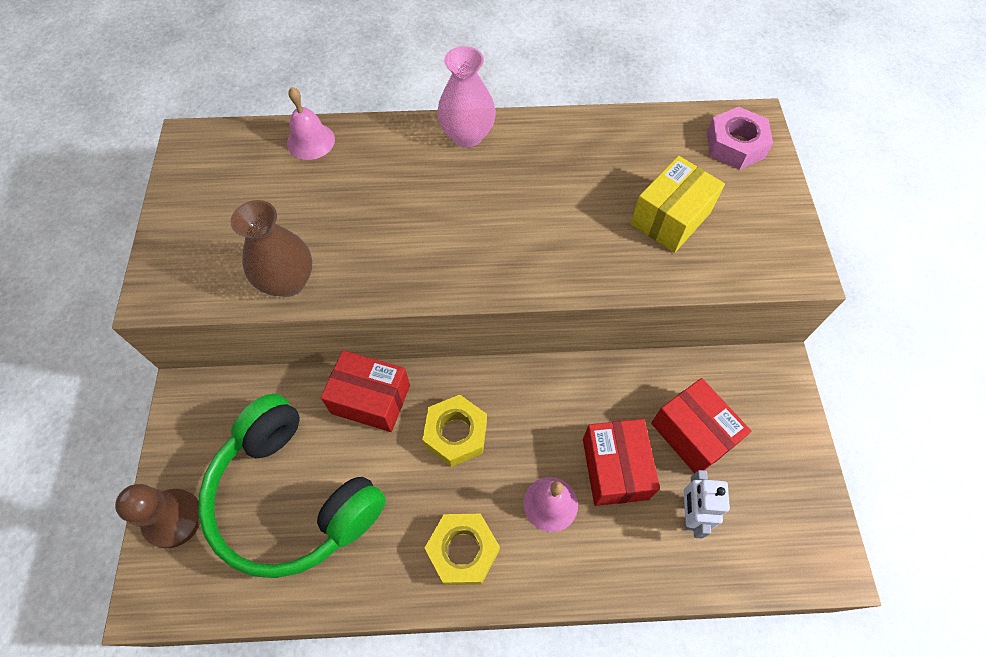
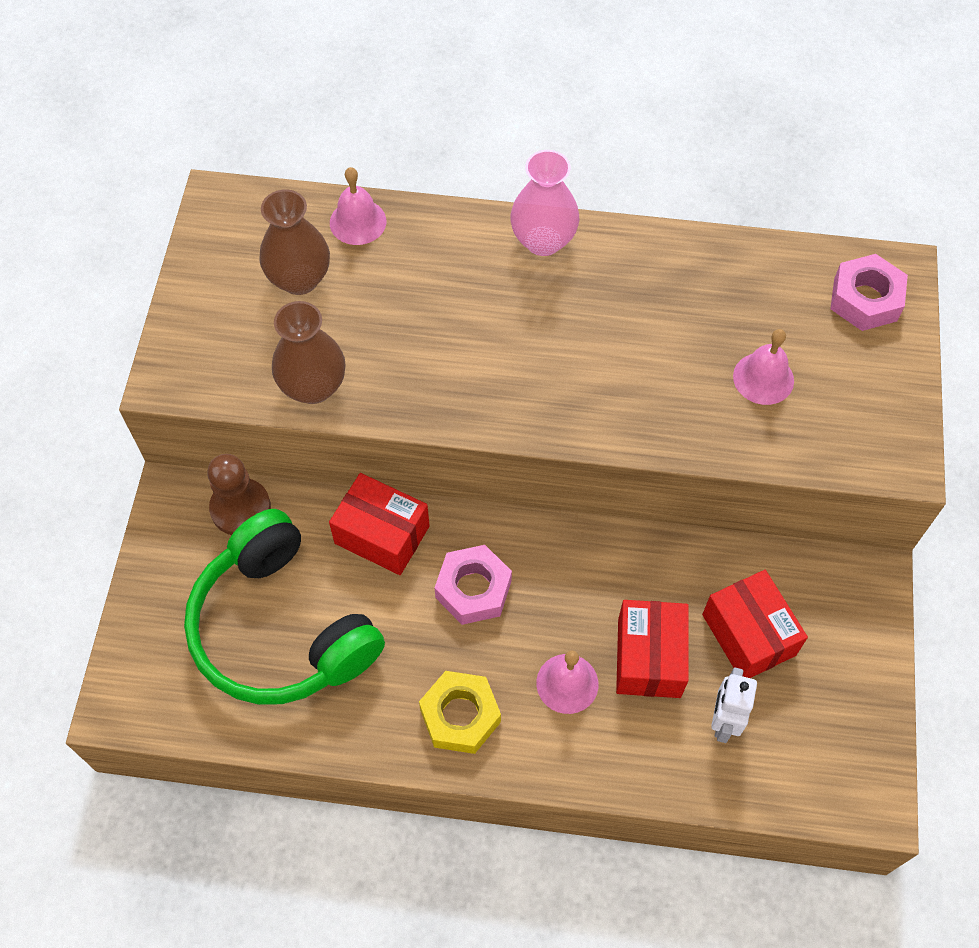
camera: 10 degrees right, 0 degrees up
brown pawn [115,484,200,548] -> brown pawn moved to [207,454,271,535]
yellow nut [422,395,487,467] -> pink nut [435,545,512,625]
yellow box [630,156,725,253] -> pink bell [733,329,794,405]
none -> brown vase [259,189,330,295]

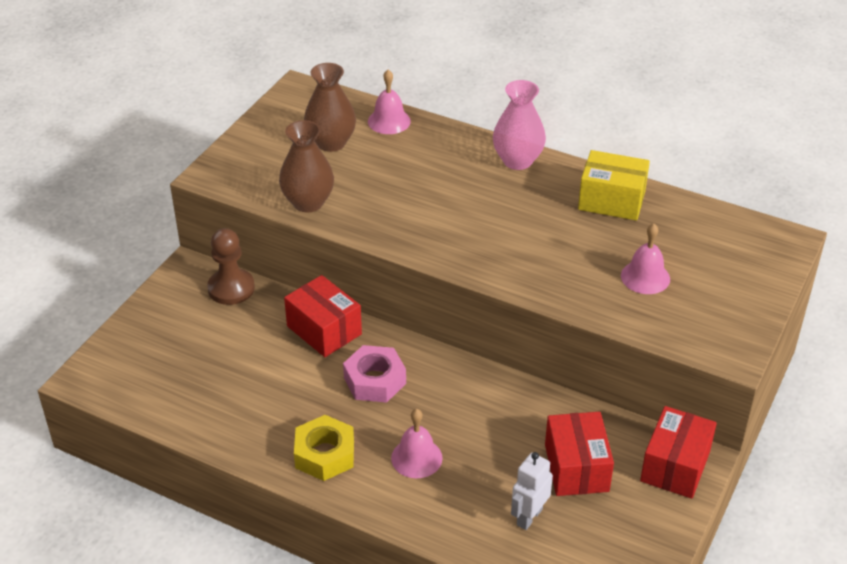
camera: 20 degrees right, 20 degrees down
green headphones [184,509,385,705] -> none
red box [616,600,689,698] -> red box moved to [640,406,717,499]
pink nut [830,254,908,331] -> none
none -> yellow box [578,150,650,220]

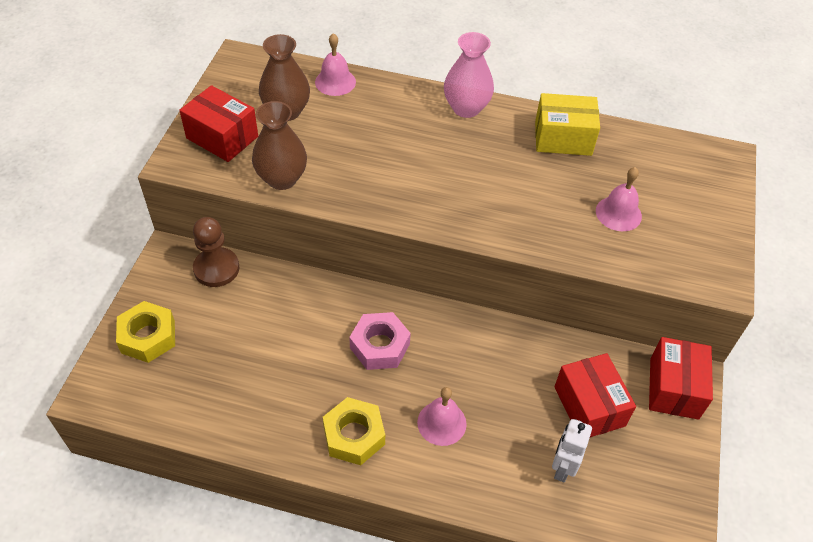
camera: 15 degrees left, 10 degrees up
red box [284,275,362,357] -> red box moved to [179,85,258,162]
none -> yellow nut [116,301,175,363]

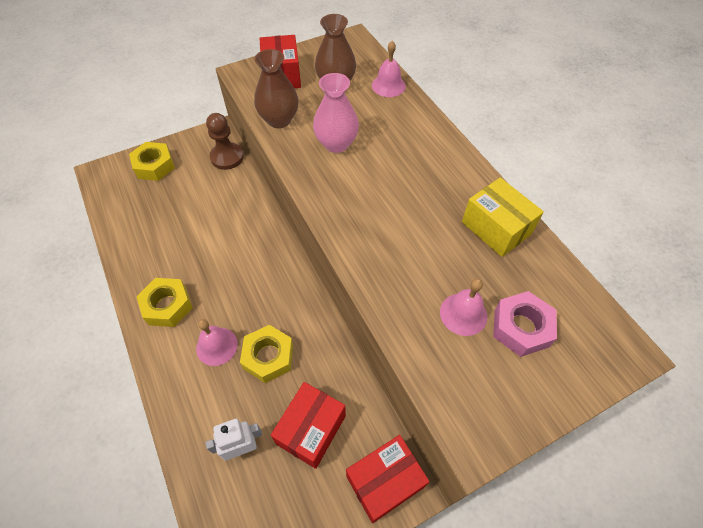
camera: 50 degrees right, 5 degrees up
pink nut [349,312,411,370] -> pink nut moved to [493,291,557,357]
pink vase [444,32,494,118] -> pink vase moved to [313,73,359,153]
none -> yellow nut [240,325,293,383]

